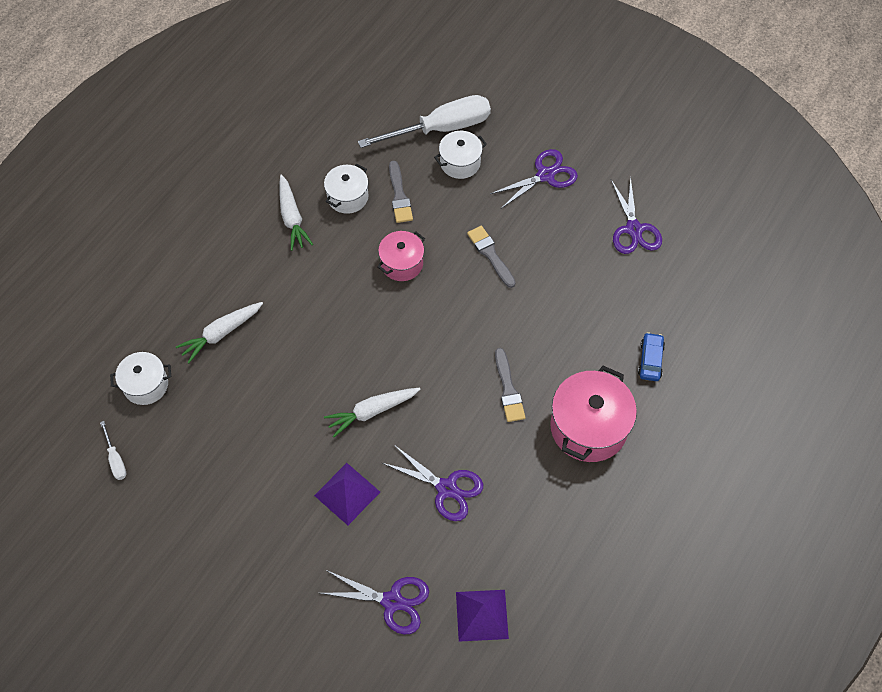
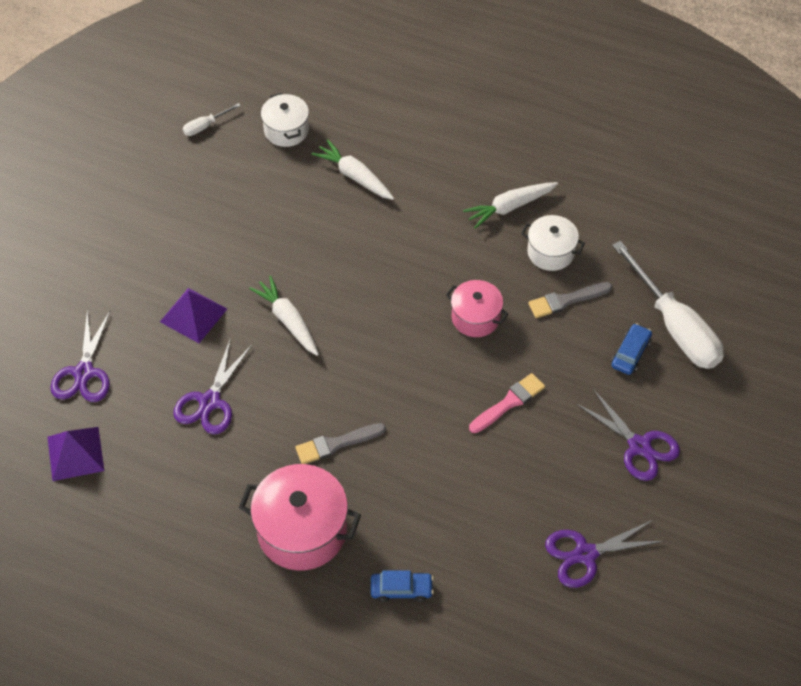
camera: 80 degrees right, 5 degrees down
white pot [434,131,487,179] -> blue car [611,323,652,375]
grey brush [467,226,516,288] -> pink brush [469,373,545,433]

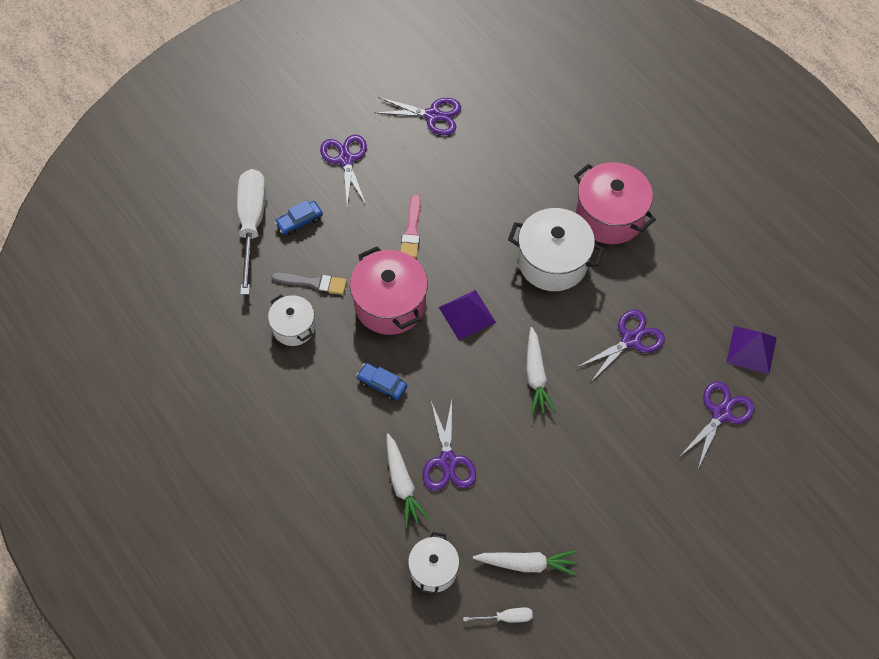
camera: 150 degrees left, 5 degrees up
purple pyramid [160,288,227,343] -> purple pyramid moved to [439,290,496,340]
grey brush [295,423,386,464] -> white pot [508,208,604,291]
blue car [371,570,434,602] -> blue car moved to [356,363,407,401]
pink pot [446,280,508,337] -> pink pot [350,246,428,335], size x1.68
white carrot [463,182,558,229] -> white carrot moved to [473,550,576,576]
pink brush [469,373,545,433] -> pink brush turned 75 degrees counterclockwise [401,194,421,258]
none -> purple scissors [423,400,476,491]

